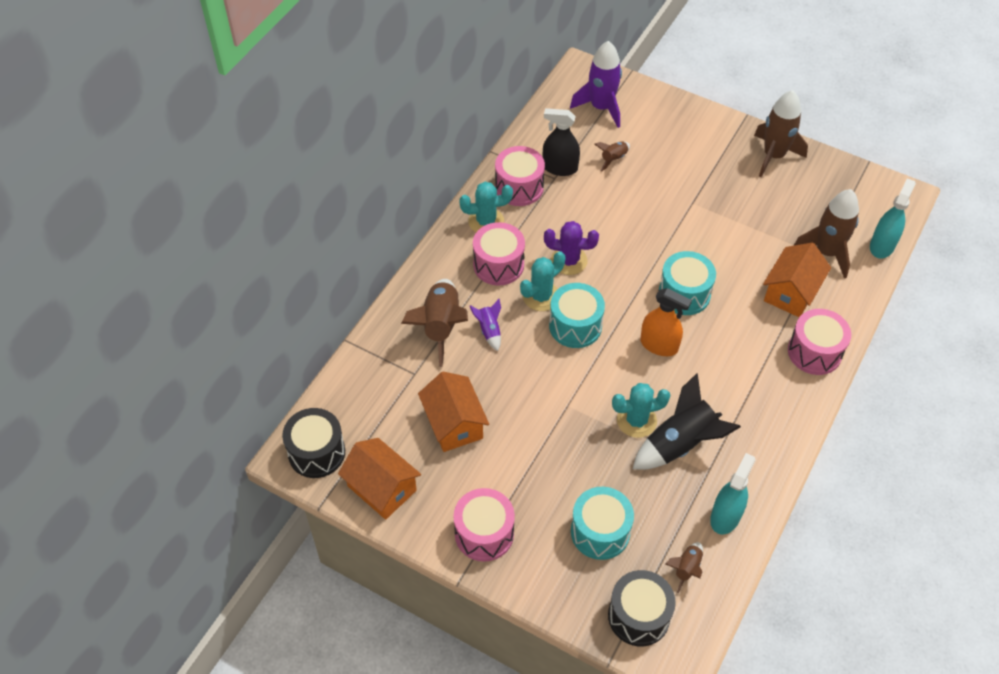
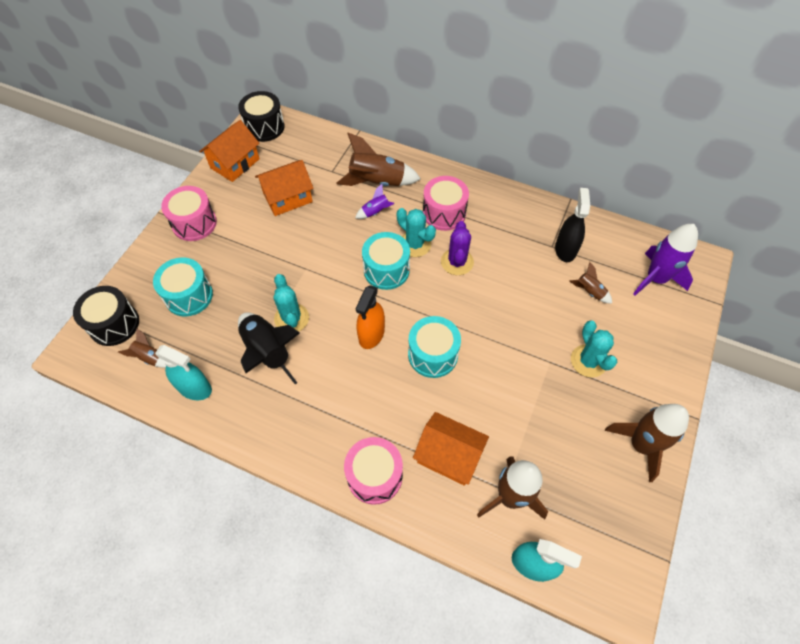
camera: 85 degrees right, 5 degrees up
turquoise cactus [459,182,513,232] -> turquoise cactus moved to [571,320,618,377]
pink drum [495,146,545,206] -> none

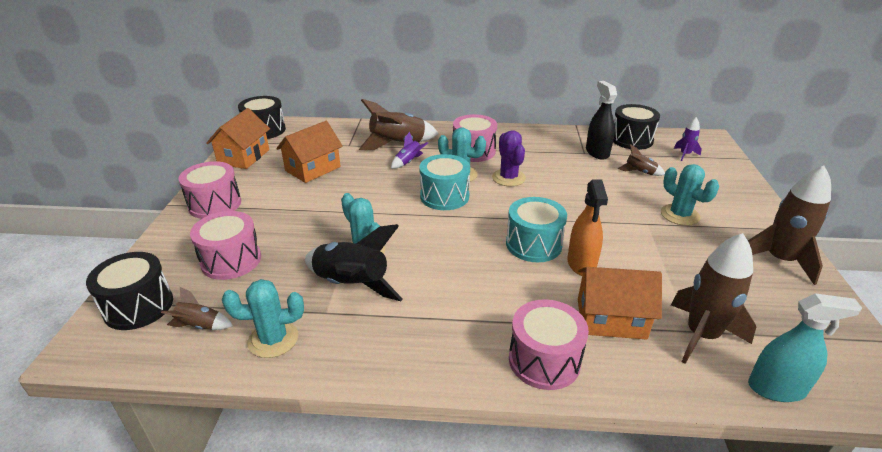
camera: 20 degrees left, 25 degrees down
turquoise drum [153,257,213,316] -> pink drum [190,211,261,280]
turquoise spray bottle [155,345,212,400] -> turquoise cactus [222,279,304,358]
orange spray bottle [356,285,385,349] -> orange spray bottle moved to [567,179,608,276]
purple rocket [633,224,698,296] -> purple rocket [674,117,702,161], size x0.50
none -> black drum [613,104,660,150]

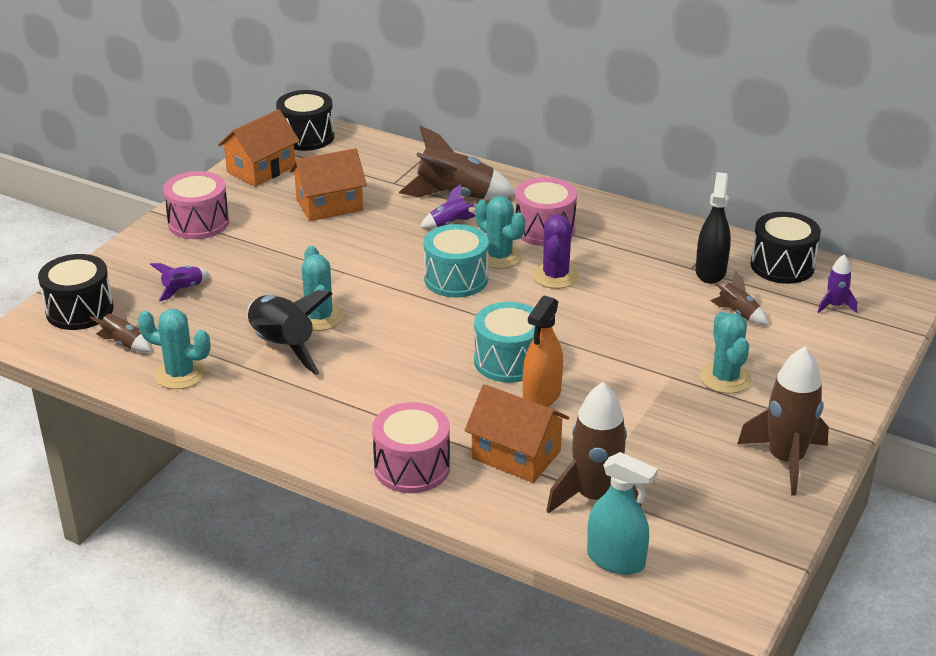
camera: 25 degrees right, 0 degrees up
pink drum [190,211,261,280] -> purple rocket [150,263,209,301]

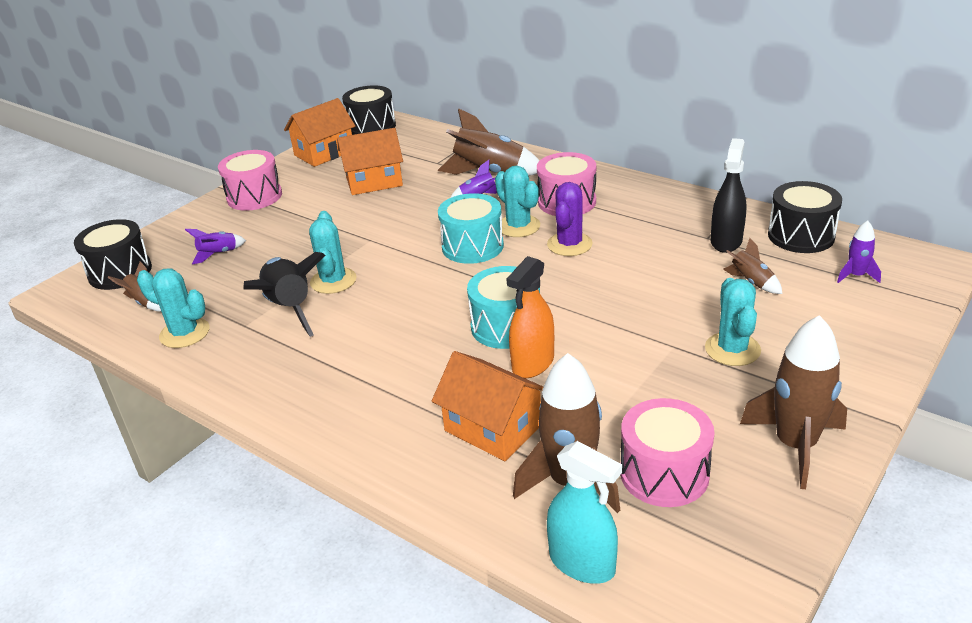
camera: 10 degrees right, 0 degrees up
pink drum [372,402,450,493] -> pink drum moved to [620,398,715,507]

